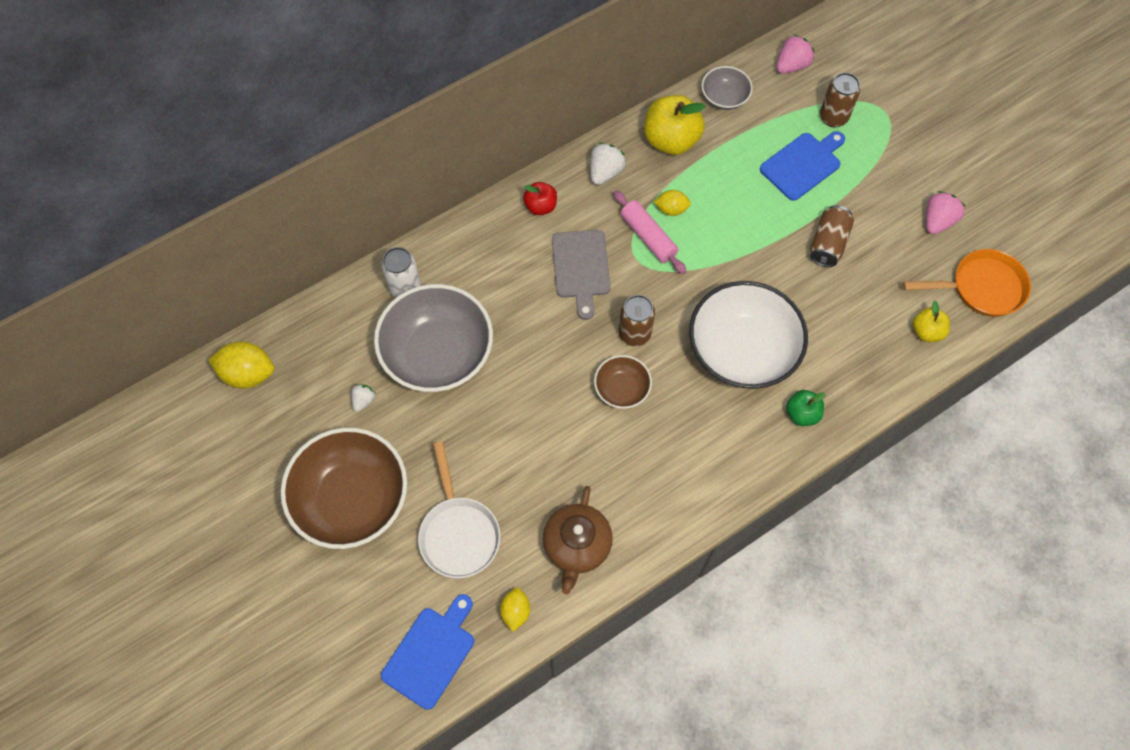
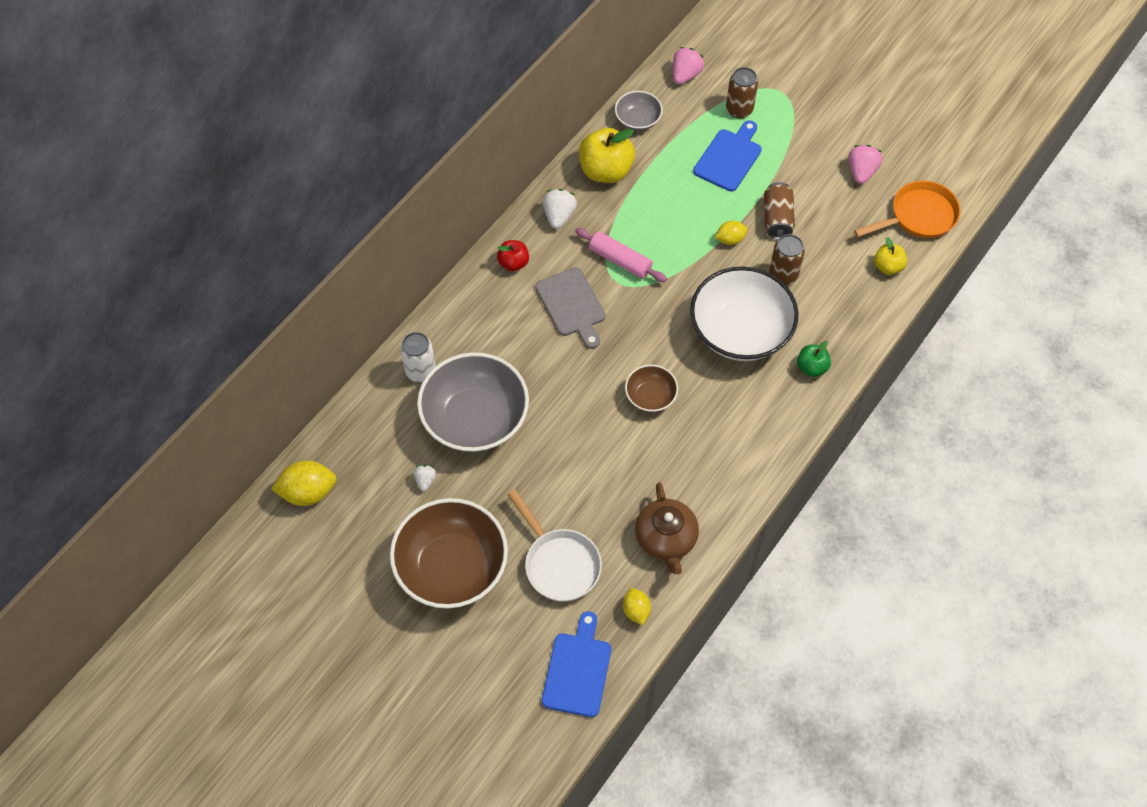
camera: 20 degrees left, 5 degrees down
brown can [619,295,655,347] -> brown can moved to [769,234,805,285]
yellow lemon [654,190,691,216] -> yellow lemon moved to [715,221,748,245]

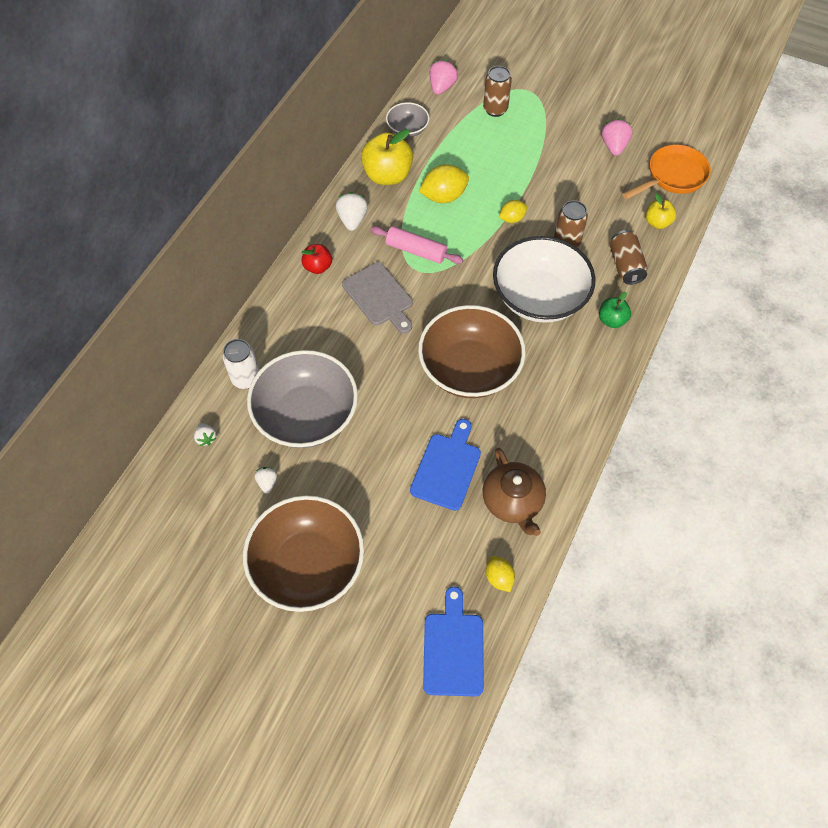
camera: 10 degrees left, 0 degrees up
yellow lemon [271,460,337,506] -> yellow lemon moved to [419,164,469,203]
white pan [507,490,602,602] -> none
brown bowl [625,365,678,412] -> brown bowl [418,305,526,398], size x2.05
blue cutting board [693,120,762,192] -> blue cutting board moved to [410,419,481,511]
brown can [764,182,795,239] -> brown can moved to [610,230,647,285]
none -> white strawberry [194,423,217,446]

